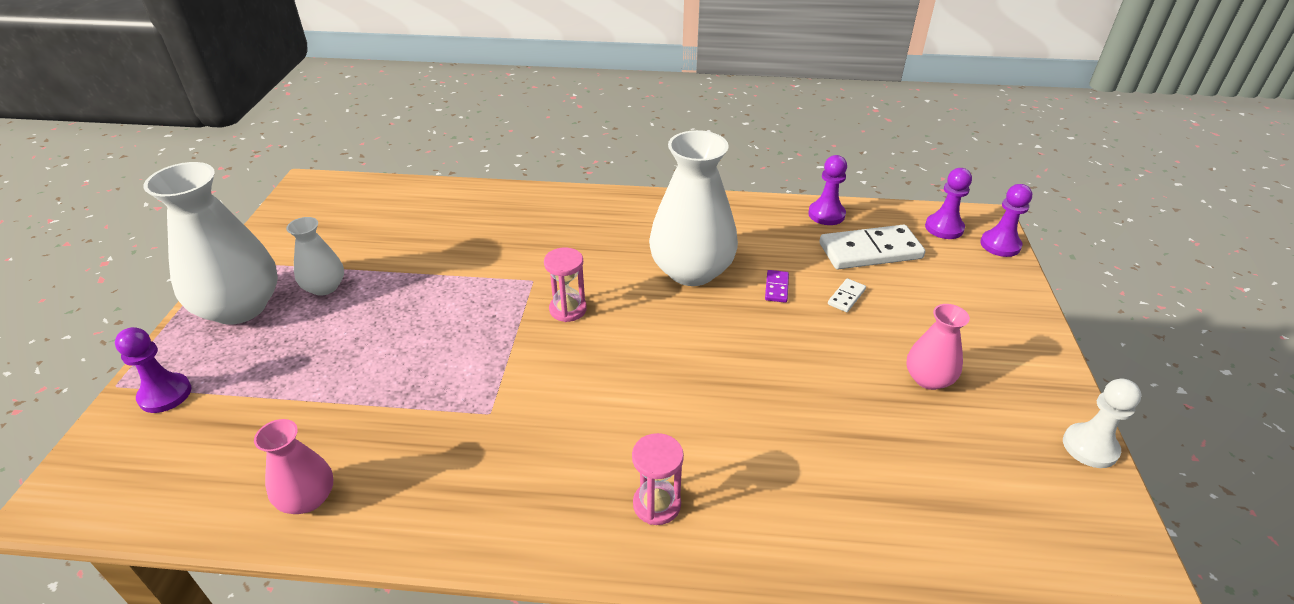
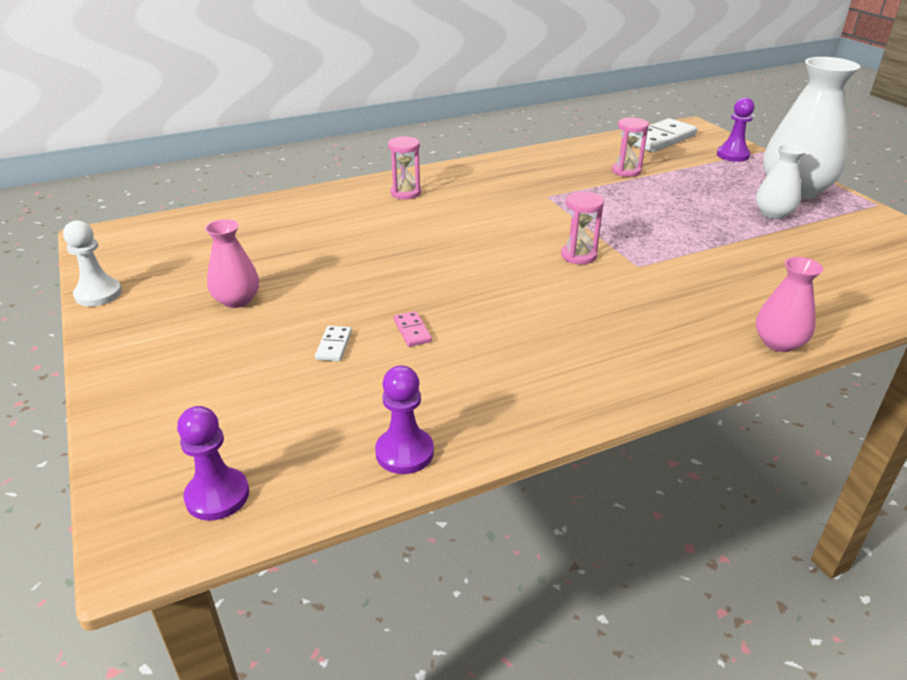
camera: 150 degrees right, 5 degrees down
pink vase [254,419,333,514] -> pink vase moved to [756,257,823,352]
white vase [649,130,738,286] -> none
purple domino [765,270,789,303] -> pink domino [394,311,432,347]
white domino [820,225,925,269] -> white domino moved to [633,118,697,152]
purple pawn [980,184,1032,257] -> none
none -> pink hourglass [612,117,649,177]

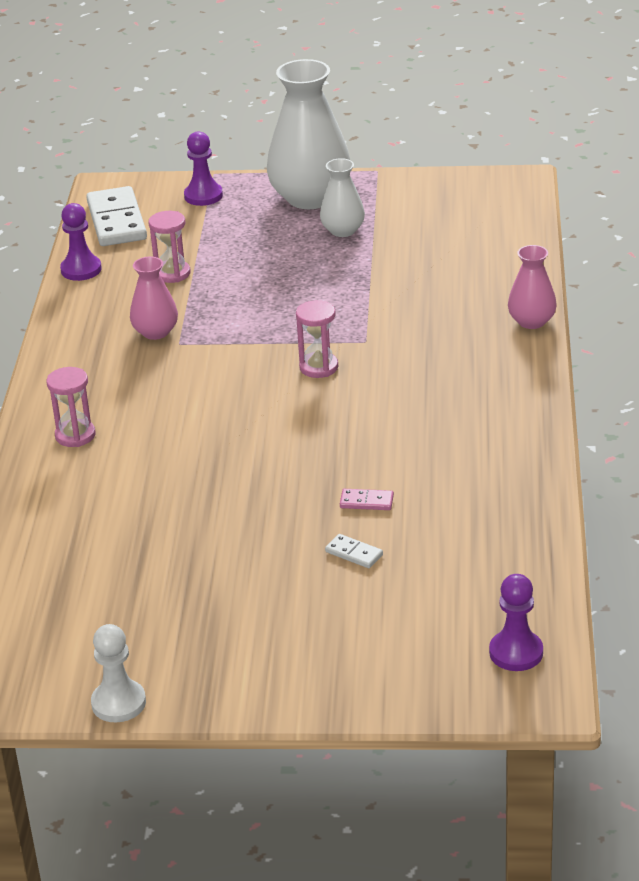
camera: 60 degrees left, 0 degrees up
pink vase [205,219,259,308] -> pink vase moved to [130,257,178,340]
purple pawn [375,365,434,474] -> purple pawn moved to [60,203,102,281]

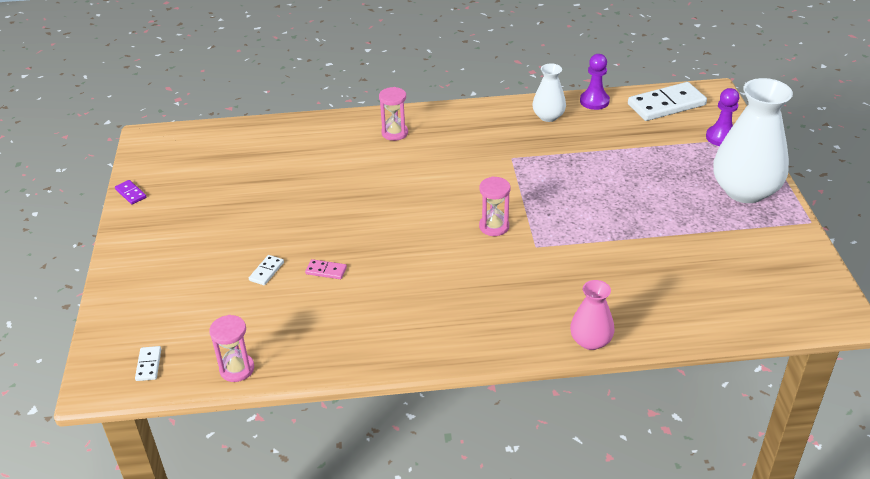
camera: 80 degrees right, 5 degrees up
white pawn [91,624,146,722] -> purple domino [115,180,146,204]
pink vase [130,257,178,340] -> none
pink hourglass [148,211,191,283] -> pink hourglass moved to [209,315,254,382]
white vase [320,158,365,237] -> white vase moved to [533,63,566,122]
pink domino [340,489,394,510] -> pink domino turned 75 degrees counterclockwise [305,259,347,279]
purple pawn [489,574,543,671] -> white domino [135,346,161,381]

